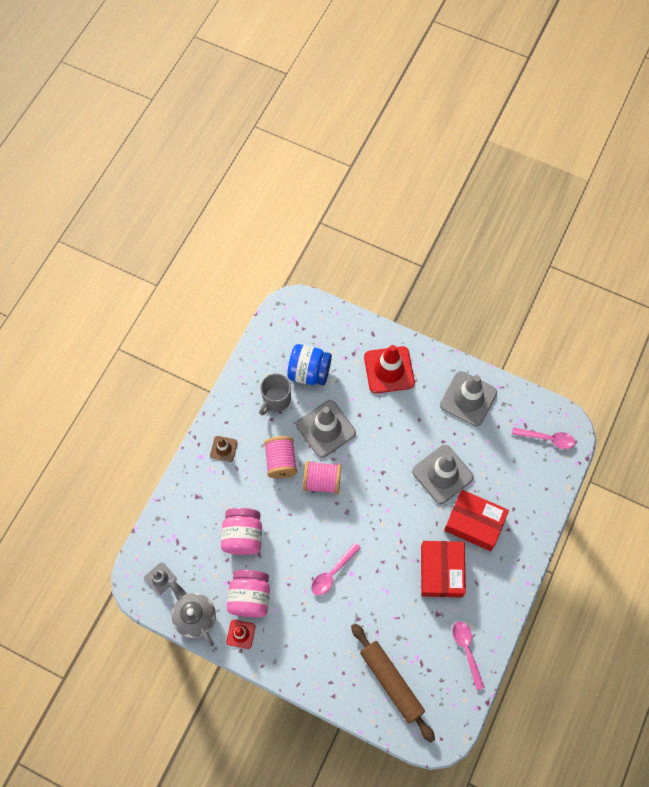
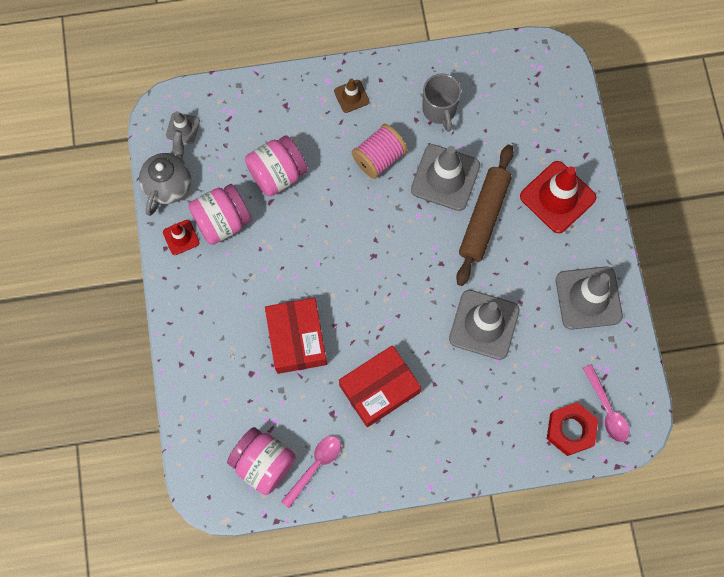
camera: 55 degrees right, 5 degrees up
grey mug [259,373,291,415] -> grey mug turned 105 degrees counterclockwise [422,73,461,132]
blue jar [287,344,332,385] -> none
pink spool [303,461,341,494] -> none
pink spoon [311,543,361,595] -> none
brown rolling pin [351,623,435,742] -> brown rolling pin moved to [456,145,514,286]
red box [444,490,509,551] -> red box moved to [265,298,327,374]
none -> pink jar [227,427,296,495]
none -> red nut [547,402,598,456]

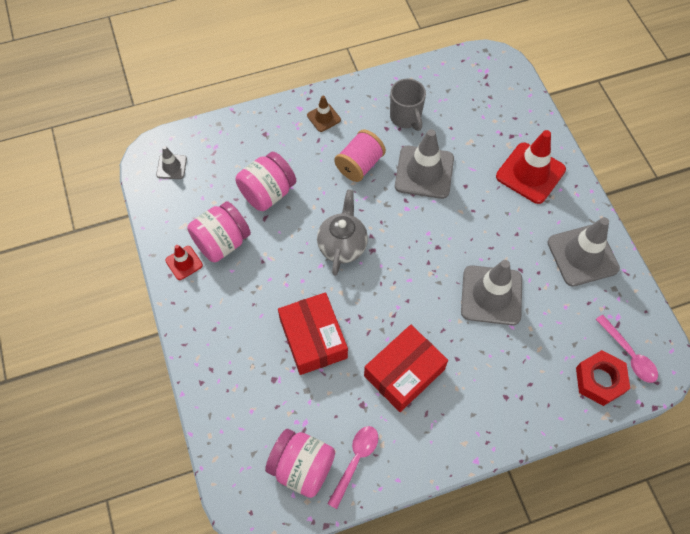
camera: 10 degrees left, 10 degrees down
grey teapot [139,130,191,216] -> grey teapot moved to [317,189,368,276]
brown rolling pin [456,145,514,286] -> none

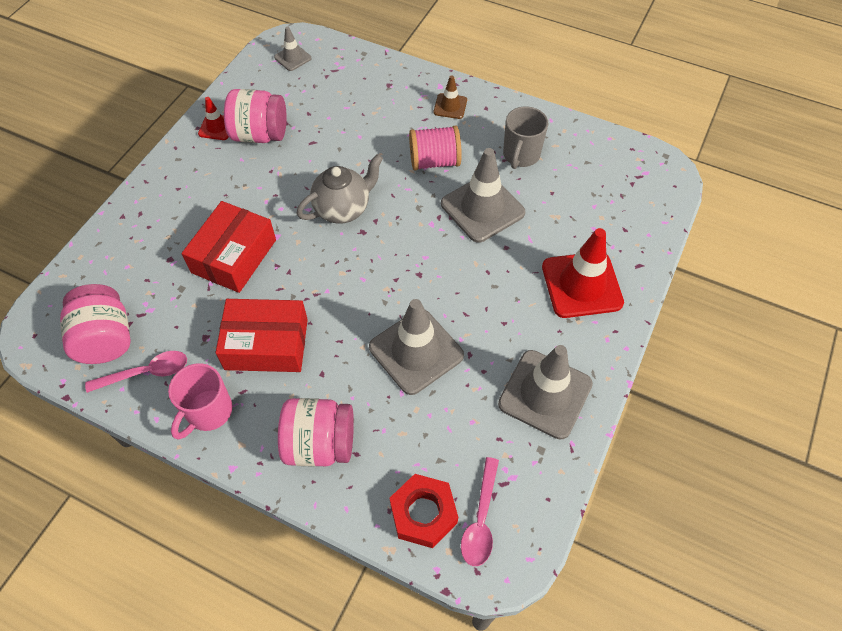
camera: 45 degrees right, 5 degrees down
pink jar [235,152,296,211] -> pink jar moved to [278,398,354,467]
none -> pink mug [168,363,233,440]

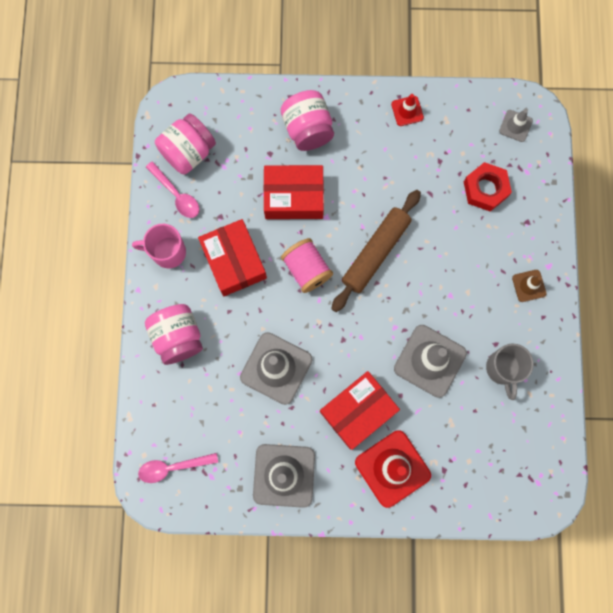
camera: 65 degrees right, 20 degrees up
pink jar [224,89,287,143] -> pink jar moved to [281,90,334,151]
grey teapot [297,154,383,224] -> brown rolling pin [331,190,421,312]
red nut [390,474,458,548] -> red nut moved to [464,162,512,212]
pink spool [409,126,462,170] -> pink spool moved to [281,238,333,293]
grey mug [503,106,548,169] -> grey mug turned 90 degrees counterclockwise [486,344,534,400]
none -> red box [320,371,400,450]

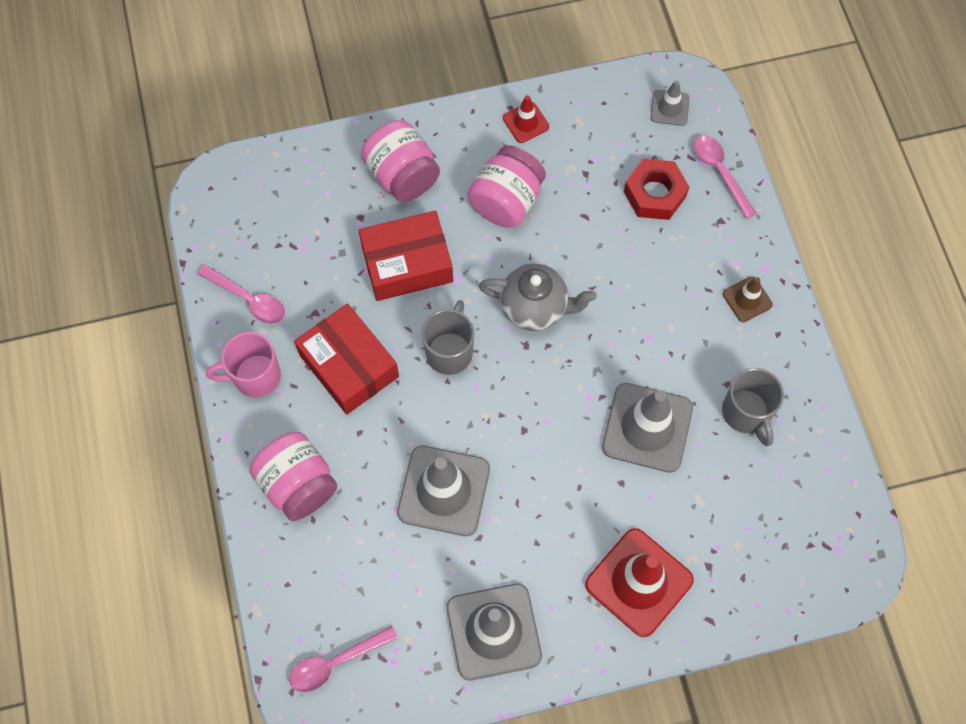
camera: 15 degrees left, 10 degrees down
pink jar [155,113,216,174] -> pink jar moved to [467,145,546,228]
pink spool [281,238,333,293] -> grey mug [422,300,474,375]
red box [320,371,400,450] -> none
brown rolling pin [331,190,421,312] -> grey teapot [479,263,597,331]
none -> pink spoon [694,135,757,219]

